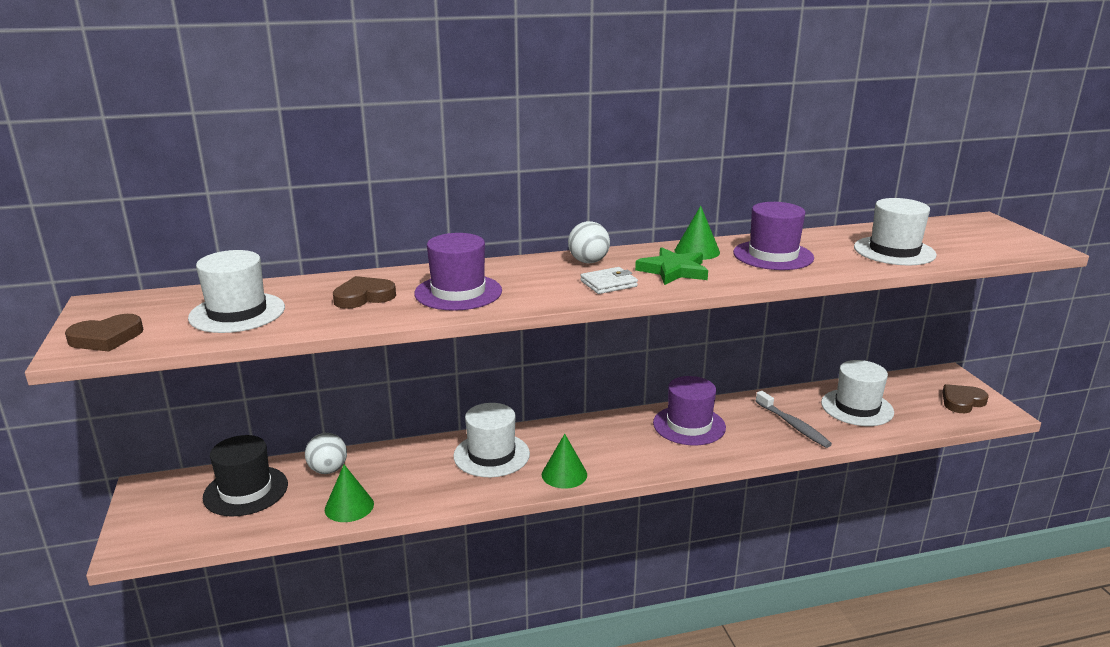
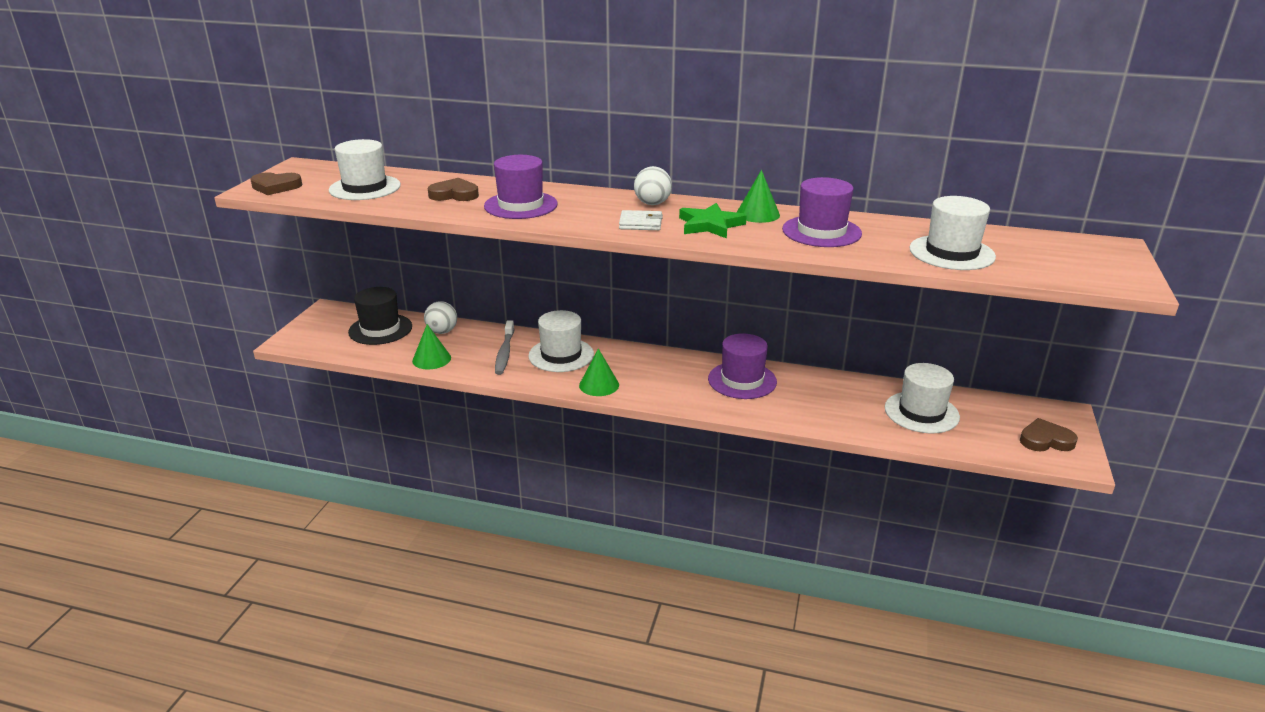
camera: 30 degrees right, 5 degrees up
grey toothbrush [756,391,832,448] -> grey toothbrush moved to [495,320,514,375]

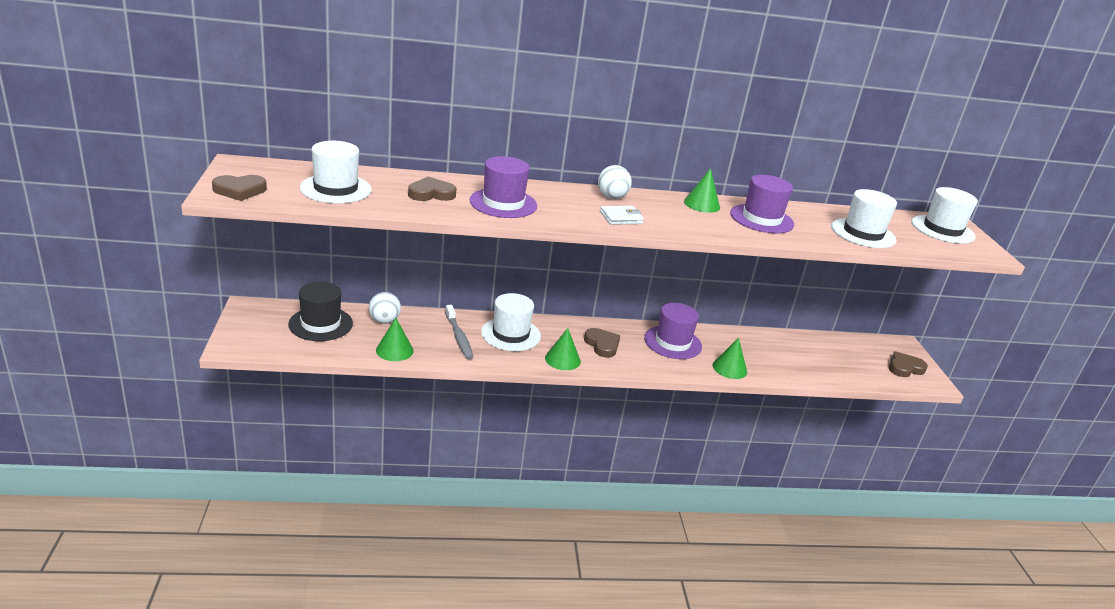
camera: 25 degrees left, 0 degrees up
green star [679,203,747,238] -> none
white hat [885,363,960,433] -> white hat moved to [911,187,978,244]
none -> brown heart [584,328,620,358]
none -> green cone [713,338,747,379]

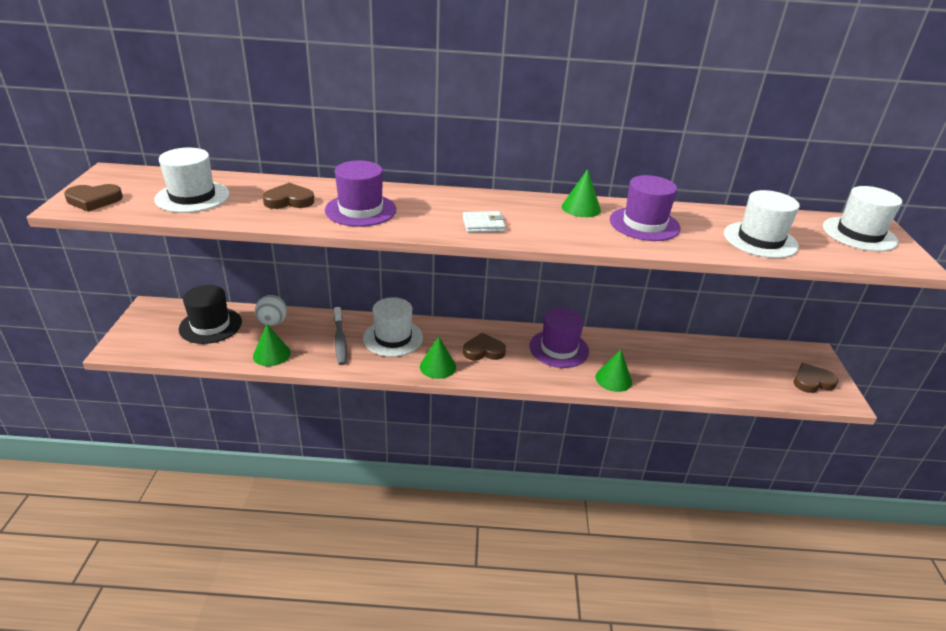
camera: 10 degrees right, 5 degrees up
brown heart [584,328,620,358] -> brown heart turned 75 degrees counterclockwise [463,333,506,360]
white ball [598,165,632,199] -> none

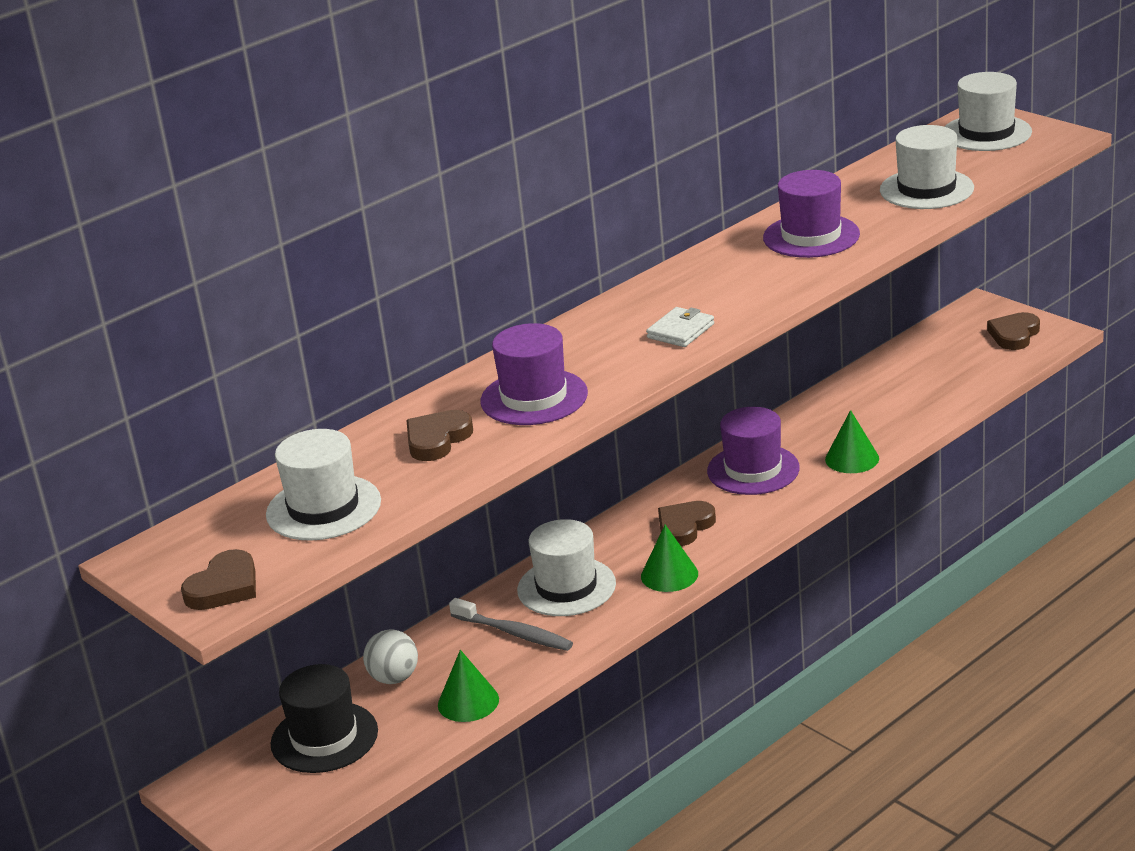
camera: 40 degrees left, 5 degrees down
green cone [562,169,601,217] -> none

